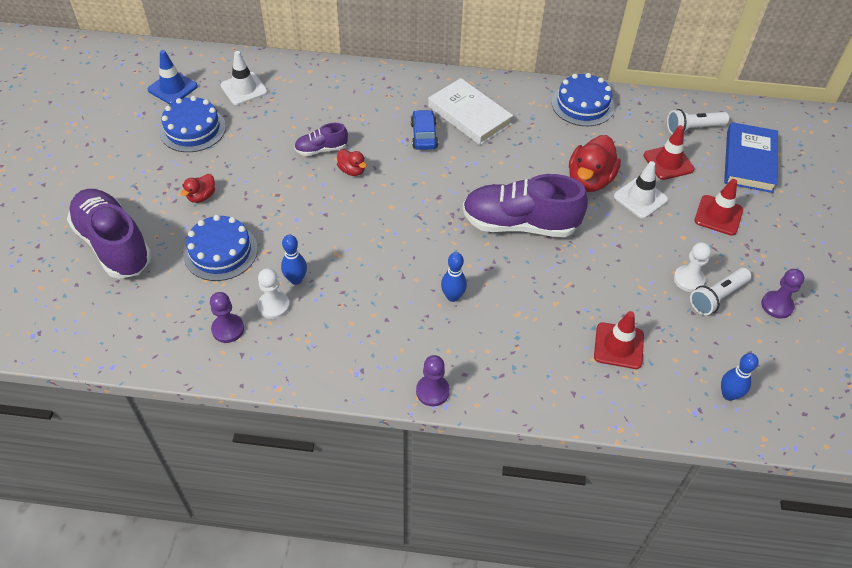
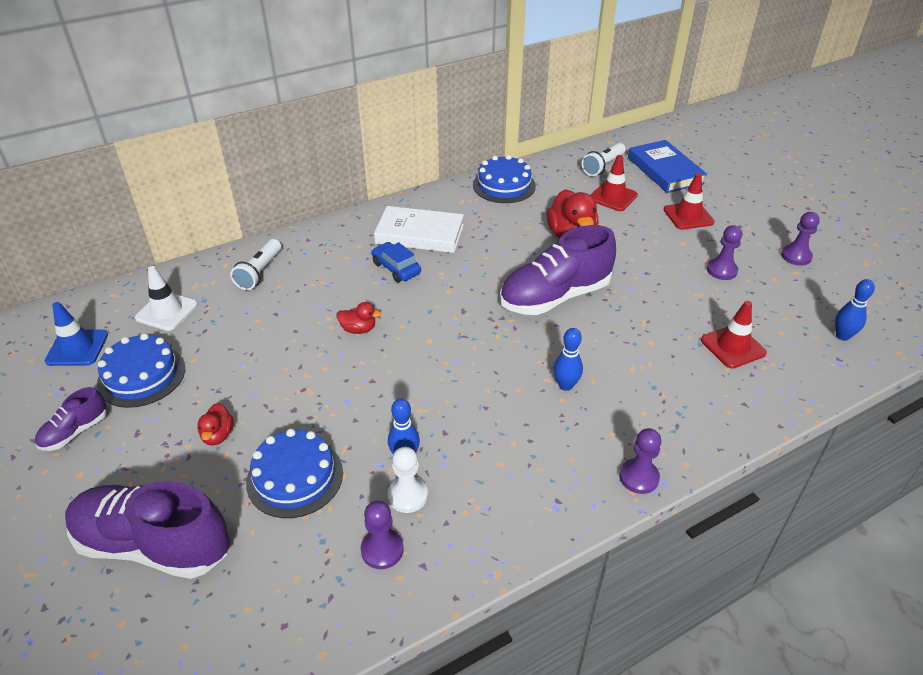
camera: 35 degrees left, 10 degrees down
purple shoe [294,123,348,156] -> purple shoe moved to [35,387,107,451]
white traffic cone [614,161,668,219] -> none
white pawn [674,242,711,292] -> purple pawn [707,225,742,280]
white flashlight [690,268,751,315] -> white flashlight moved to [230,239,281,290]

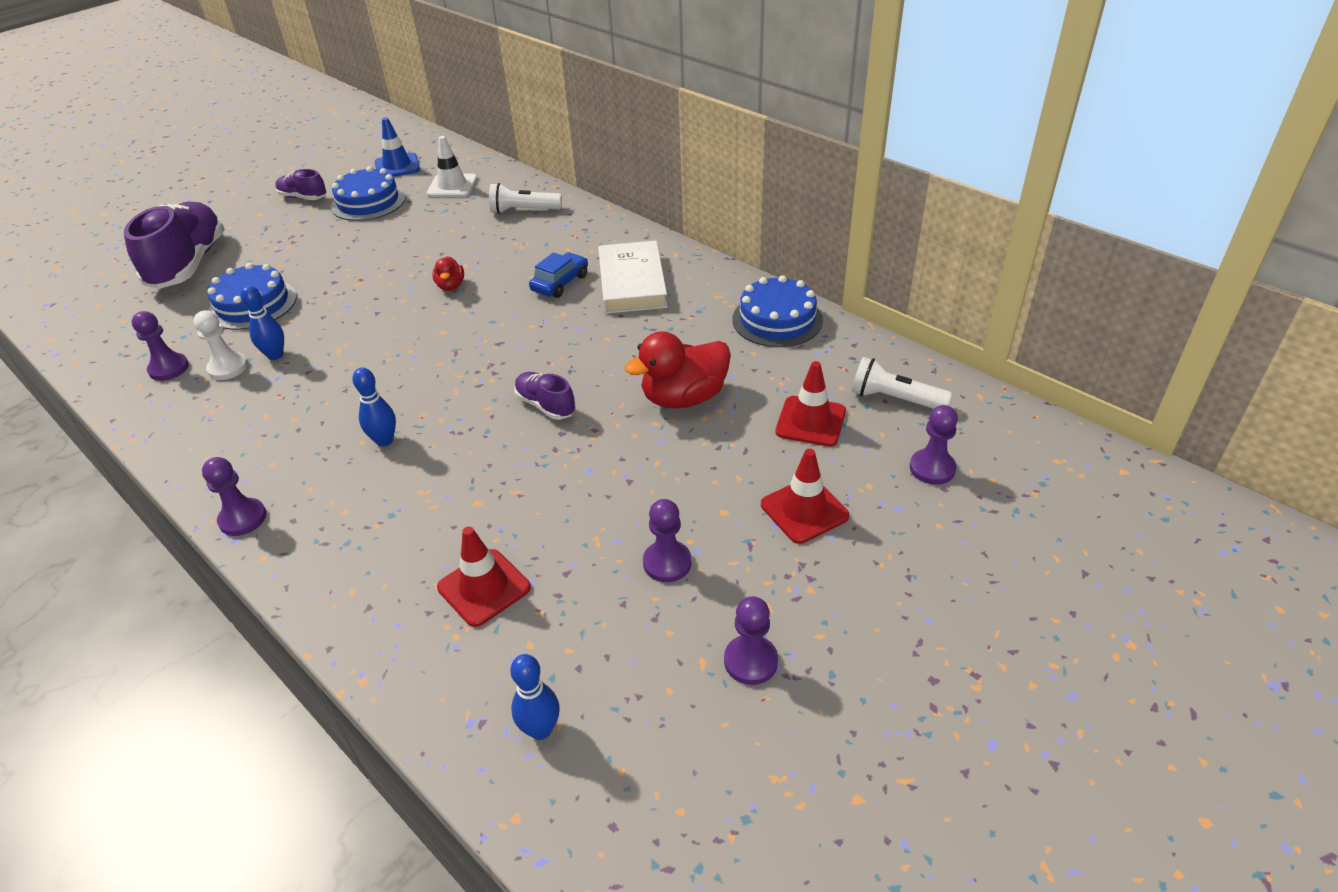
camera: 75 degrees right, 0 degrees up
red duck [197,403,234,445] -> none
purple shoe [500,225,616,315] -> purple shoe [514,372,576,420], size x0.48
blue book [628,140,707,193] -> purple pawn [910,405,958,485]

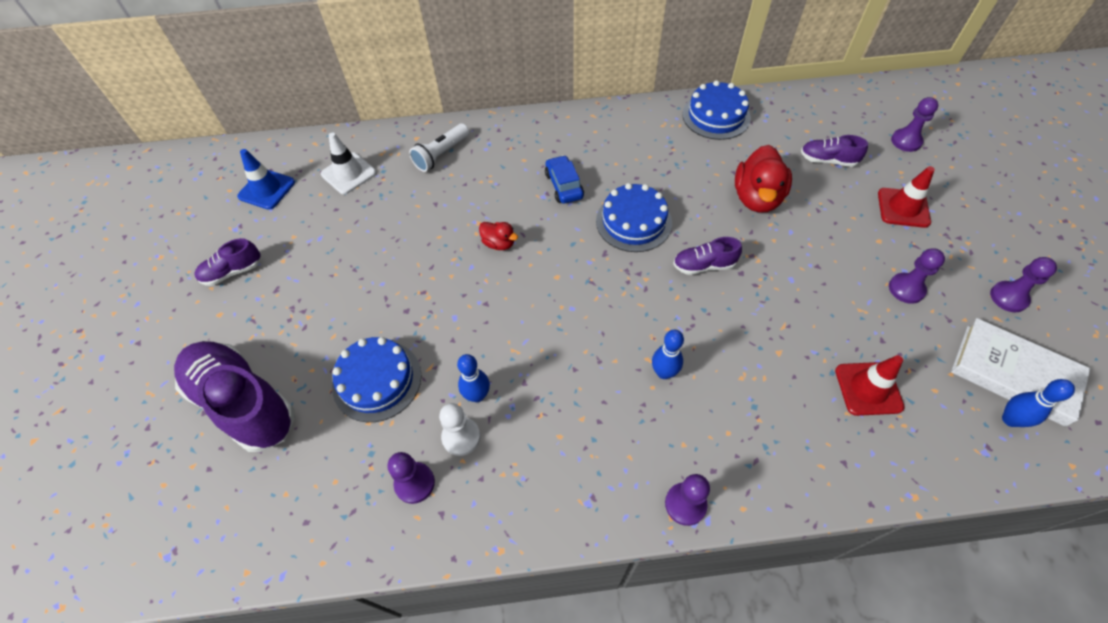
camera: 50 degrees left, 15 degrees up
blue cake [331,166,405,221] -> blue cake moved to [596,183,672,252]
white book [598,240,668,314] -> white book moved to [951,318,1090,427]
red traffic cone [775,361,846,447] -> purple shoe [801,135,868,167]
white flashlight [852,357,952,409] -> none

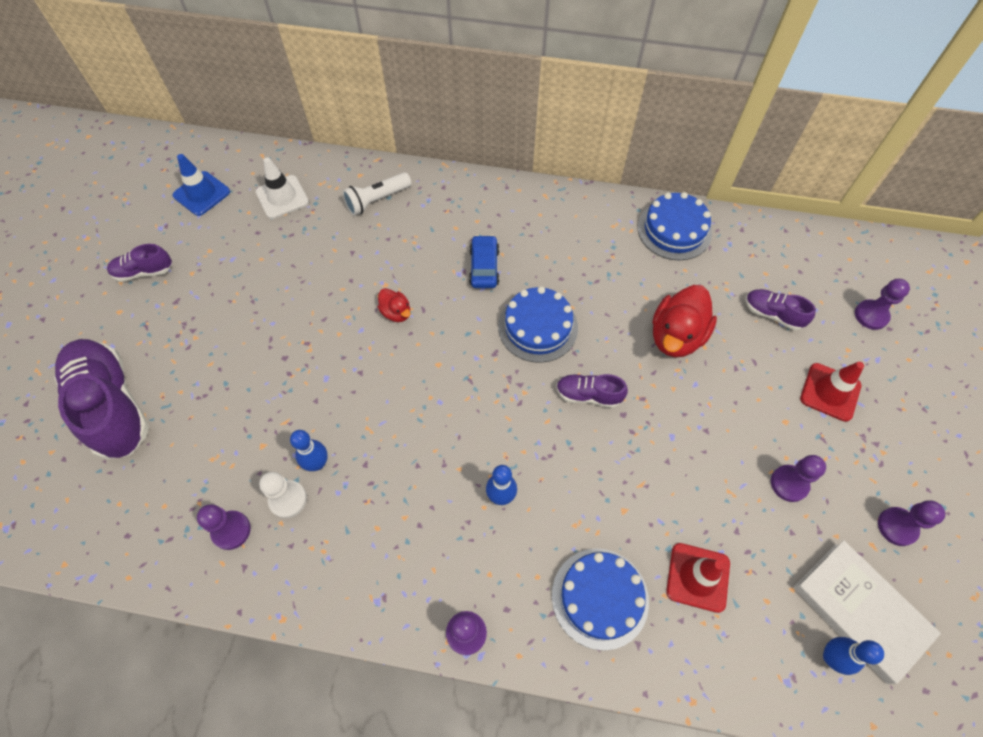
camera: 15 degrees right, 5 degrees up
blue cake [332,337,422,422] -> blue cake moved to [552,548,649,651]

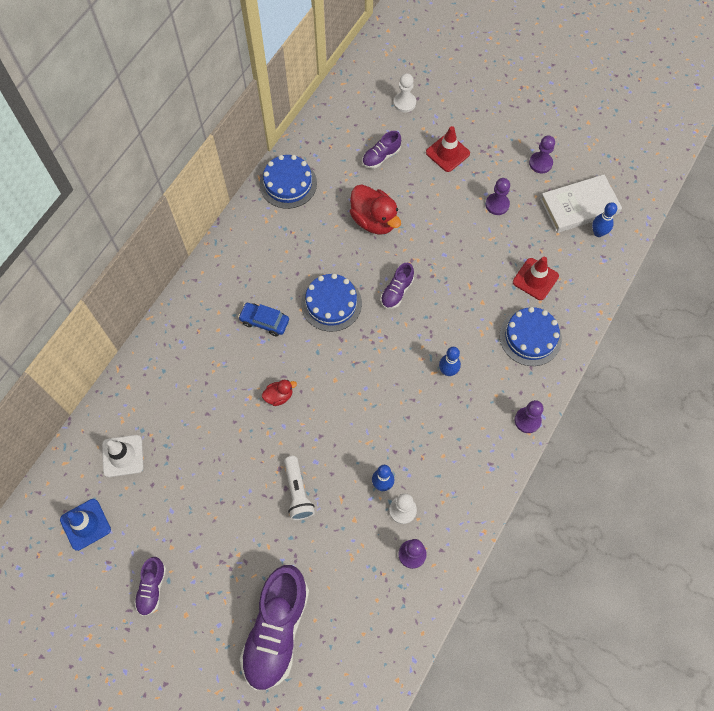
camera: 70 degrees left, 5 degrees up
purple shoe [54,339,149,459] -> purple shoe turned 60 degrees counterclockwise [240,565,309,690]
white flashlight [342,172,411,216] -> white flashlight moved to [284,456,315,520]
purple pawn [855,279,910,330] -> white pawn [394,73,416,112]

